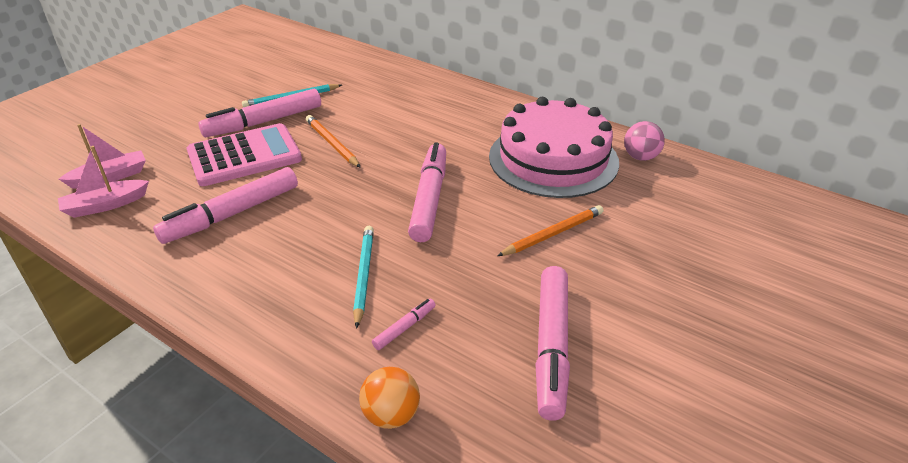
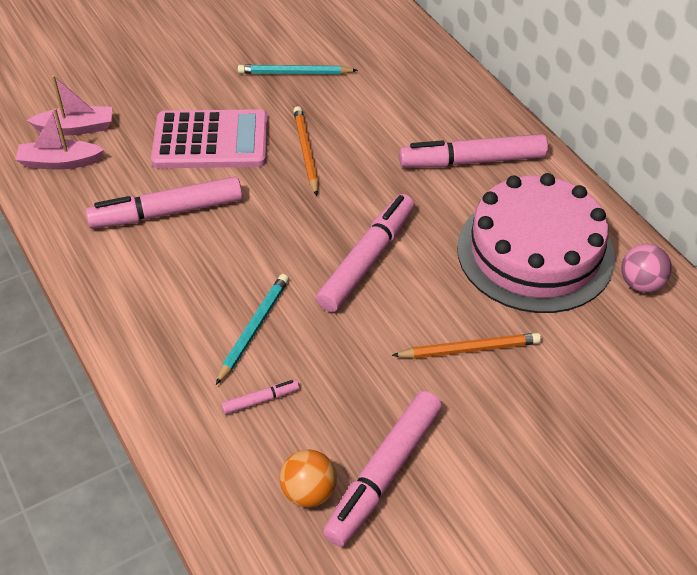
camera: 25 degrees right, 10 degrees up
pink marker [198,89,321,137] -> pink marker moved to [399,134,548,168]
orange ball [359,367,420,429] -> orange ball moved to [280,449,337,507]

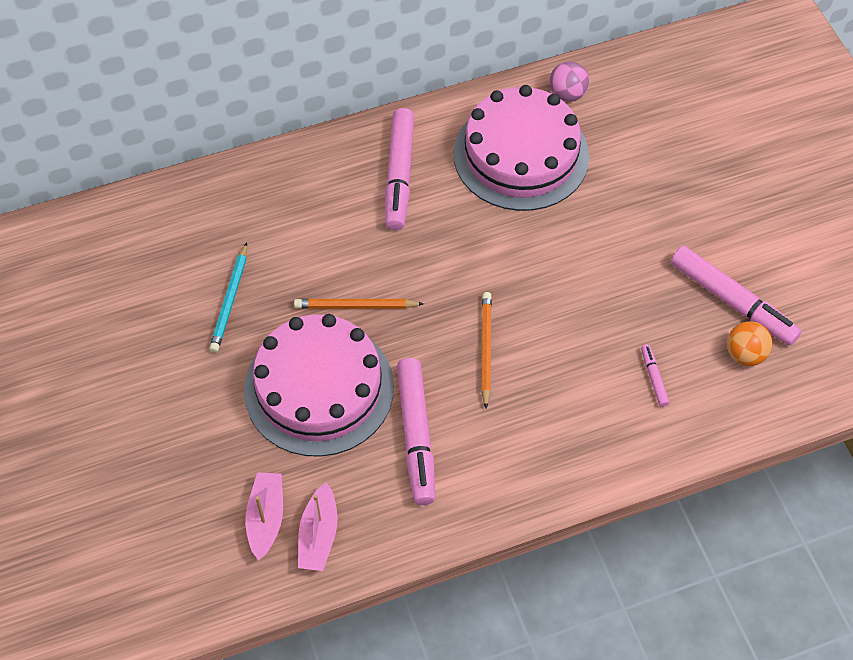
camera: 80 degrees left, 10 degrees up
pink calculator [151,109,268,168] -> pink cake [244,314,394,457]
turquoise pencil [216,274,289,385] -> none
pink marker [316,194,414,312] -> none
orange pencil [392,333,542,359] -> orange pencil moved to [481,292,492,409]

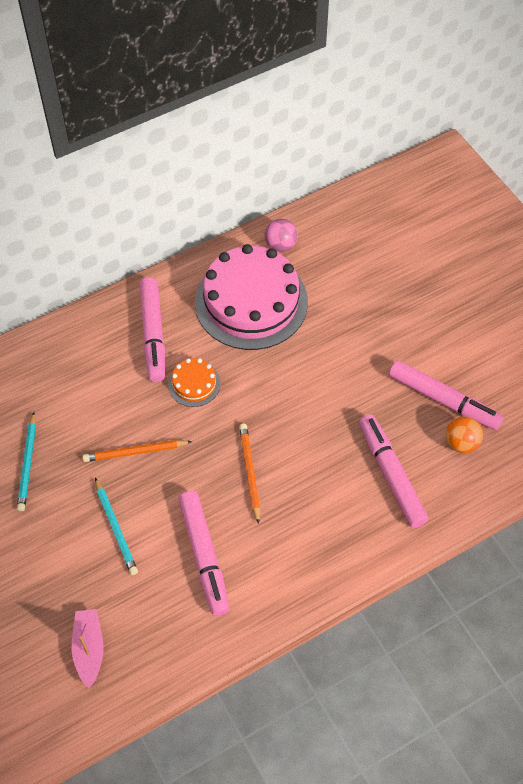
camera: 10 degrees left, 0 degrees up
pink cake [244,314,394,457] -> turquoise pencil [95,478,138,575]
pink boat [298,482,338,571] -> none
pink marker [641,345,670,407] -> pink marker [359,415,429,528], size x2.24
none -> orange cake [168,358,220,407]

